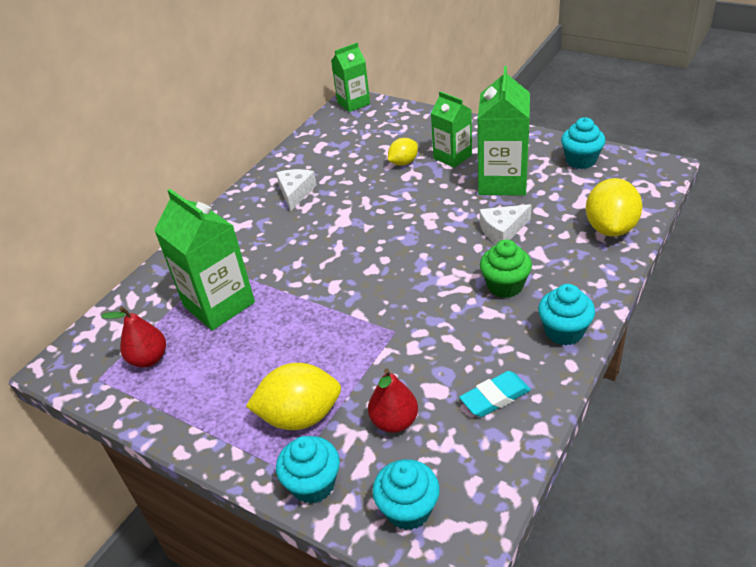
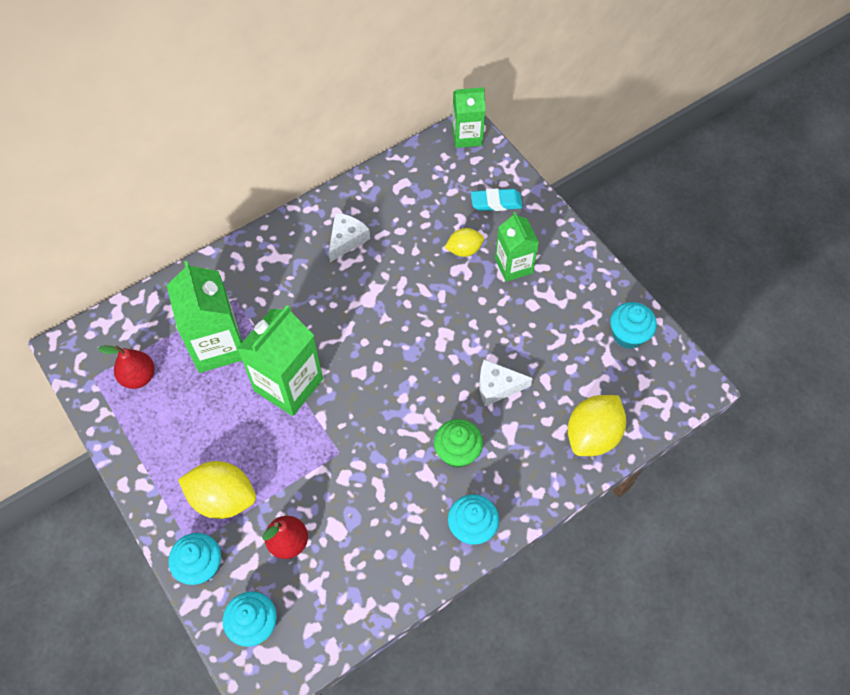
camera: 20 degrees right, 20 degrees up
turquoise eraser [459,371,531,417] -> turquoise eraser moved to [471,189,522,211]
green carton [478,66,530,196] -> green carton moved to [237,305,323,416]

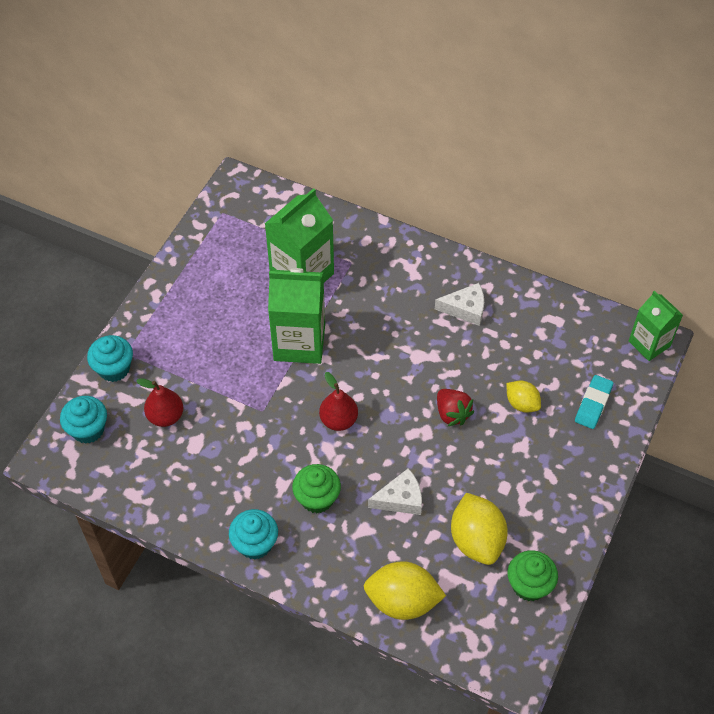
camera: 60 degrees right, 5 degrees down
red pear [98,345,155,389] -> red pear moved to [319,372,358,431]
yellow lemon [178,461,256,519] -> yellow lemon moved to [451,493,508,565]
turquoise eraser [471,189,522,211] -> turquoise eraser turned 60 degrees clockwise [575,375,613,429]
white cheese [479,360,533,406] -> white cheese turned 105 degrees clockwise [368,468,422,515]
green carton [495,212,539,282] -> none
turquoise cupcake [610,302,657,349] -> green cupcake [507,550,558,601]
none -> red strawberry [437,389,474,427]

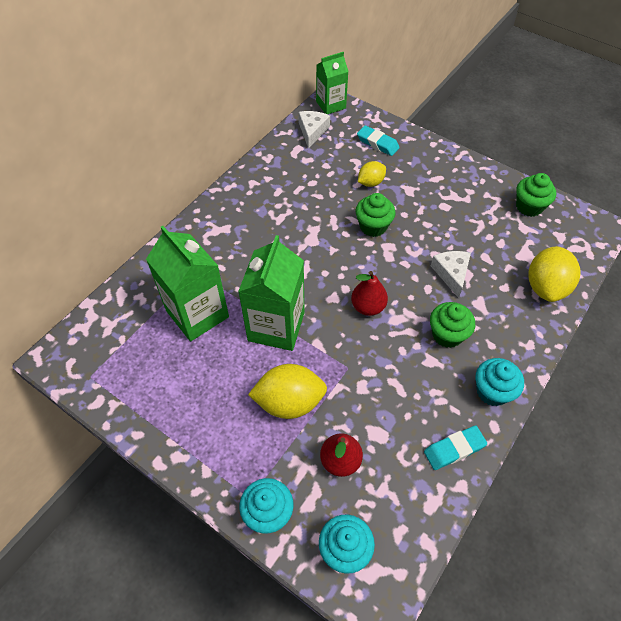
camera: 80 degrees left, 0 degrees up
white cheese [435,283,484,326] -> white cheese moved to [299,111,330,148]
red strawberry [437,389,474,427] -> green cupcake [355,193,396,237]
yellow lemon [451,493,508,565] -> yellow lemon moved to [248,364,327,419]
none -> turquoise eraser [424,425,487,470]

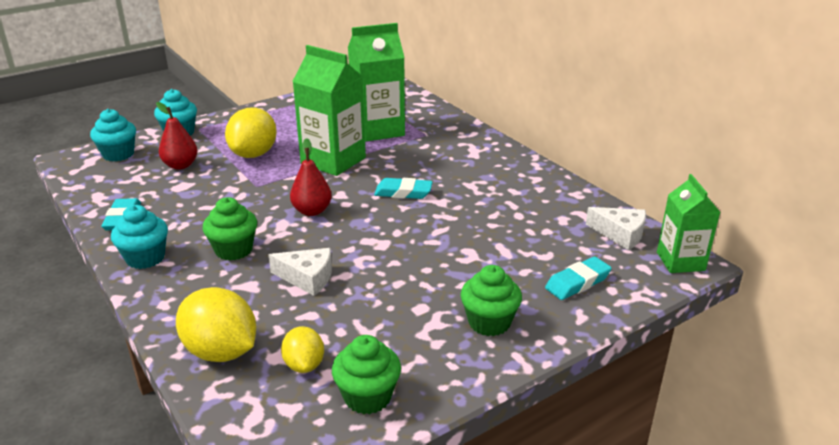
camera: 110 degrees right, 25 degrees down
green cupcake [355,193,396,237] -> green cupcake moved to [461,265,522,336]
yellow lemon [358,161,386,187] -> yellow lemon moved to [281,326,324,373]
none -> turquoise eraser [374,178,433,199]

